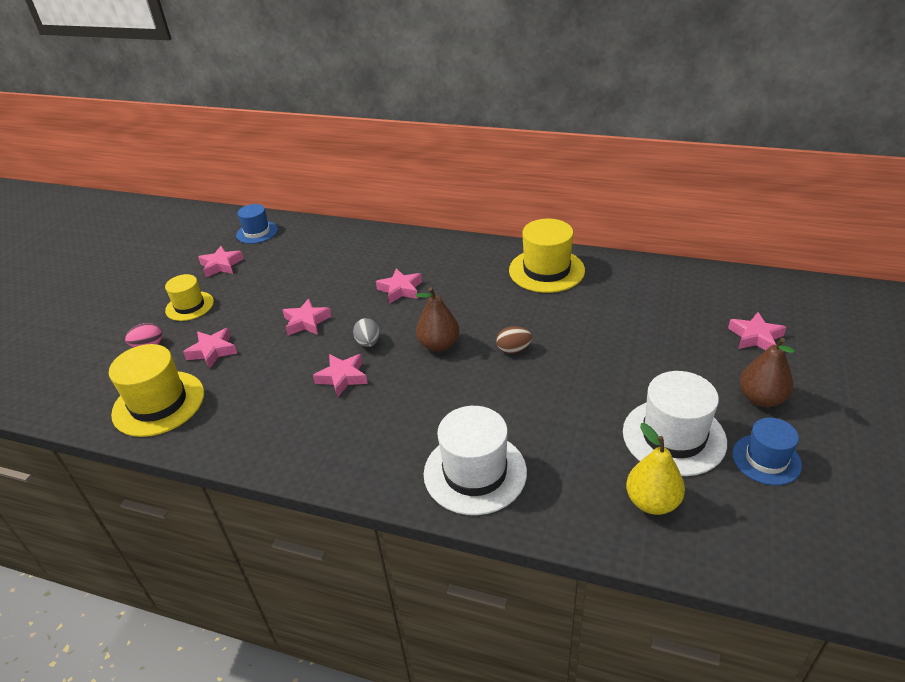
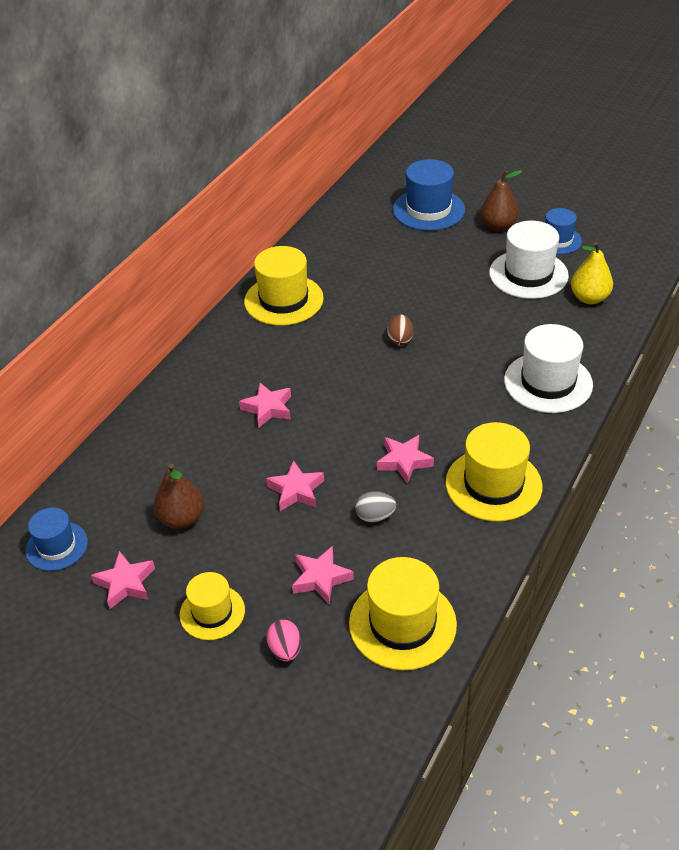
camera: 80 degrees left, 5 degrees up
grey egg [353,318,380,347] -> grey egg moved to [355,491,396,523]
brown pear [416,287,459,352] -> brown pear moved to [153,464,204,529]
pink star [728,312,786,350] -> blue hat [393,159,465,231]
none -> yellow hat [445,422,542,522]

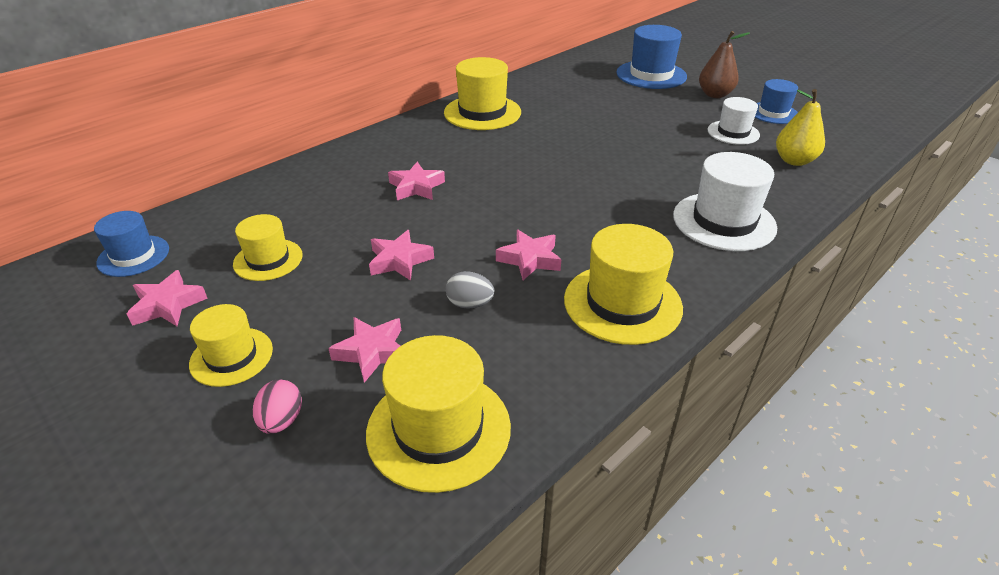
camera: 15 degrees right, 5 degrees down
brown pear [153,464,204,529] -> yellow hat [233,214,302,281]
brown egg [387,314,413,346] -> none
white hat [489,221,569,299] -> white hat [708,97,760,145], size x0.62

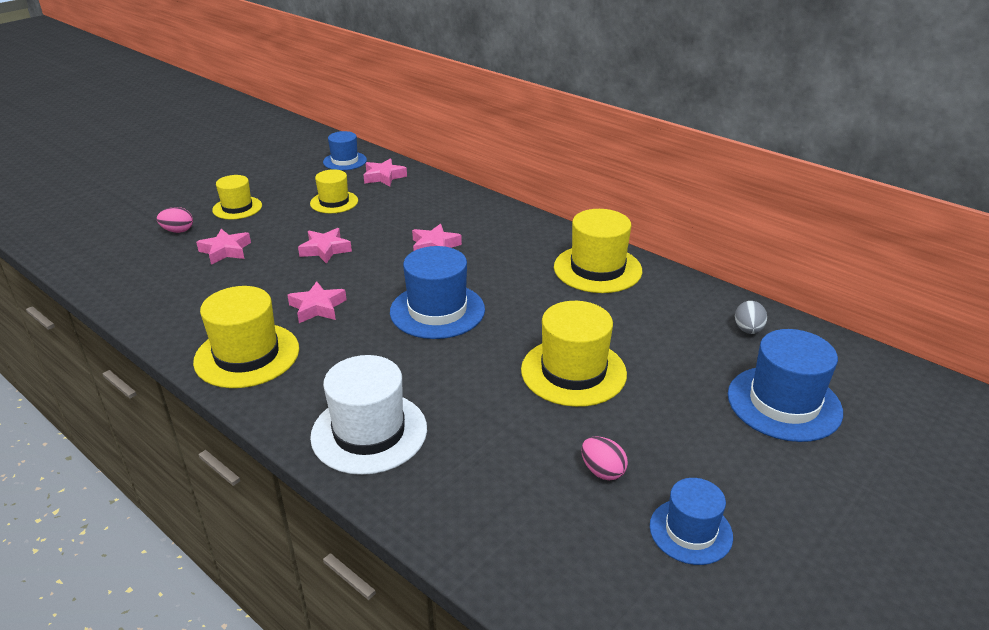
camera: 85 degrees right, 5 degrees down
pink star [127,270,208,326] -> pink star moved to [364,158,407,186]
yellow hat [366,335,511,493] -> yellow hat moved to [521,301,627,407]
grey egg [446,271,495,308] -> grey egg moved to [735,301,767,334]
brown pear [699,31,750,98] -> none
white hat [708,97,760,145] -> pink egg [581,436,628,480]
yellow pear [776,89,825,166] -> none
none -> blue hat [390,246,485,339]

